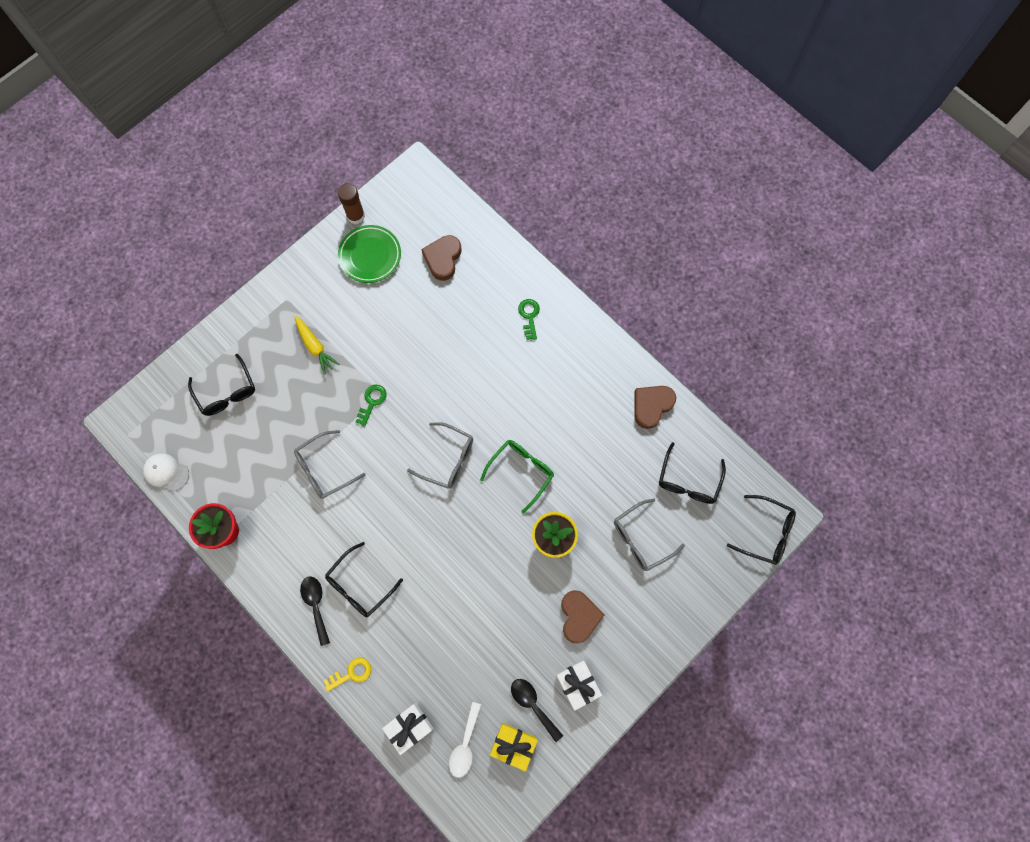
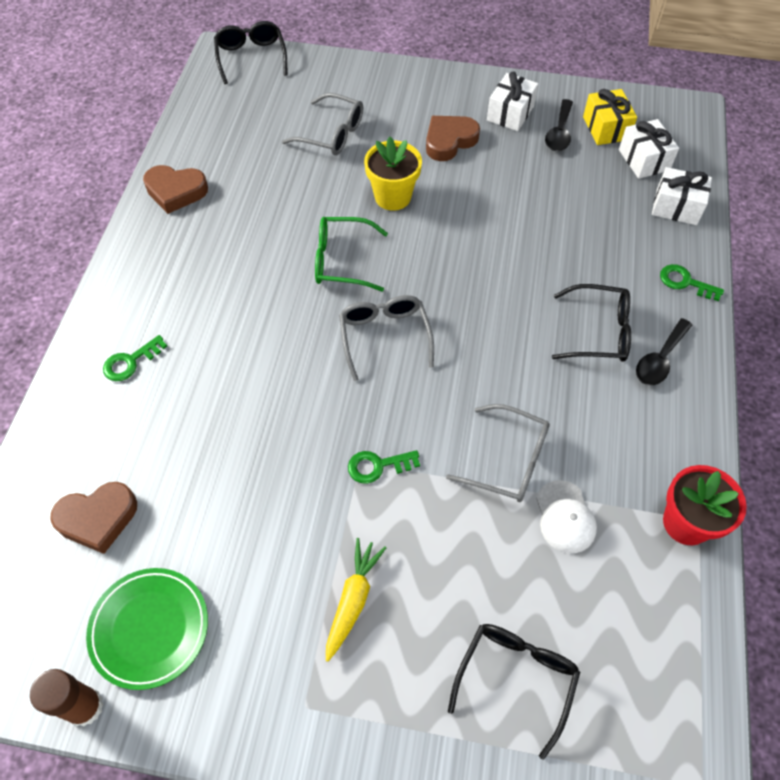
camera: 125 degrees left, 15 degrees down
white cap [143,453,189,492] -> white cap moved to [536,480,597,553]
yellow key [324,658,371,692] -> green key [660,264,724,301]
white spoon [449,702,481,778] -> white gift [619,119,679,179]
black glasses [659,442,726,504] -> none

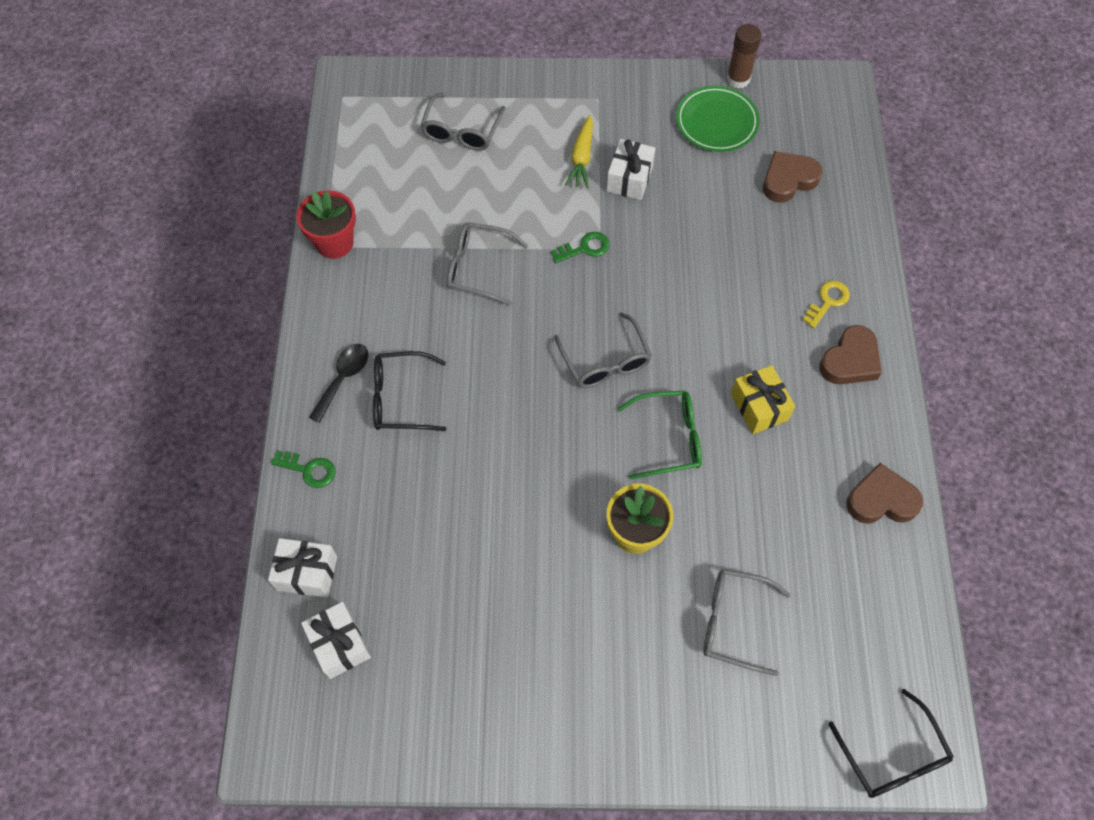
camera: 170 degrees right, 5 degrees up
green key [103,335,167,381] -> yellow key [803,281,850,328]
brown heart [426,116,480,161] -> brown heart moved to [820,325,882,384]
black glasses [448,624,580,760] -> grey glasses [420,93,505,151]
white gift [487,71,538,131] -> white gift moved to [606,139,655,200]
white cap [536,480,597,553] -> none
black spoon [545,99,573,151] -> none
yellow gift [583,89,637,145] -> yellow gift moved to [731,365,795,434]

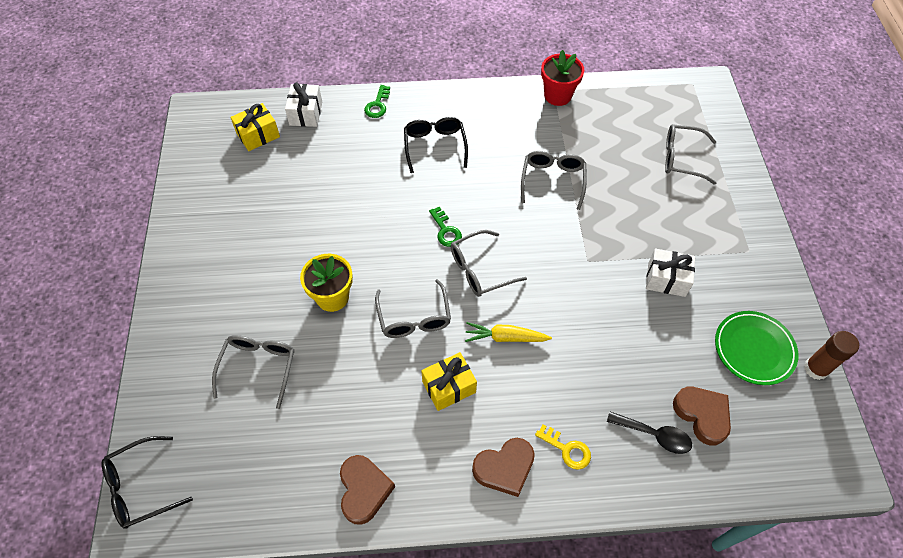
camera: 85 degrees right, 5 degrees down
white gift [301,602,371,679] -> yellow gift [230,103,280,151]
black spoon [309,344,368,423] -> black spoon moved to [607,412,692,454]
green key [551,232,610,263] -> green key moved to [429,207,462,247]
yellow carrot [565,115,593,188] -> yellow carrot moved to [465,322,552,342]
green glasses [618,390,702,479] -> grey glasses [375,279,451,338]
brown heart [820,325,882,384] -> brown heart turned 60 degrees counterclockwise [472,438,535,497]

